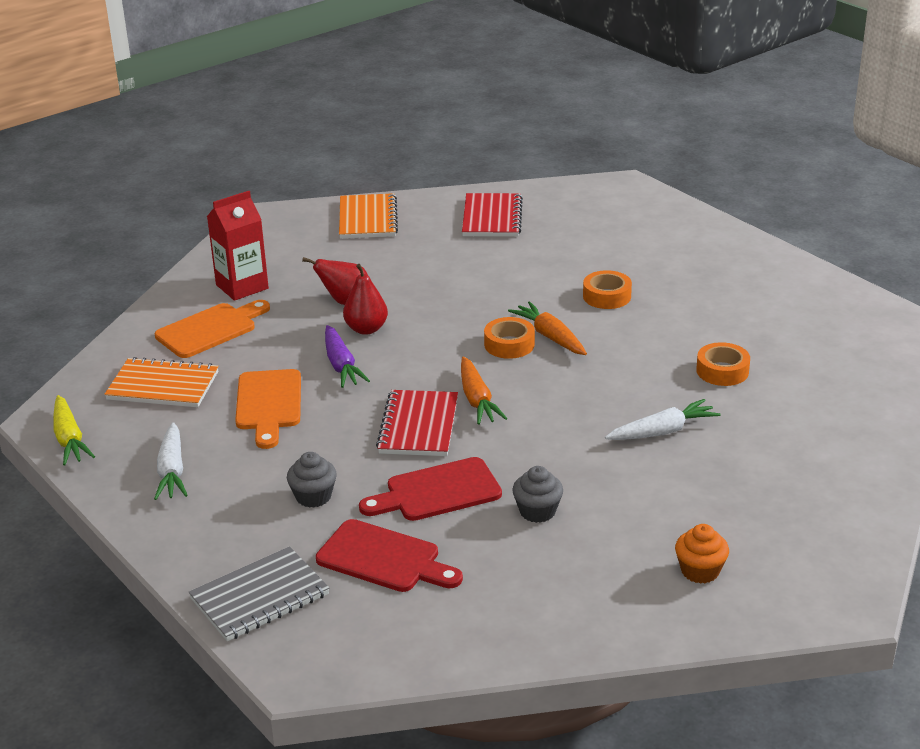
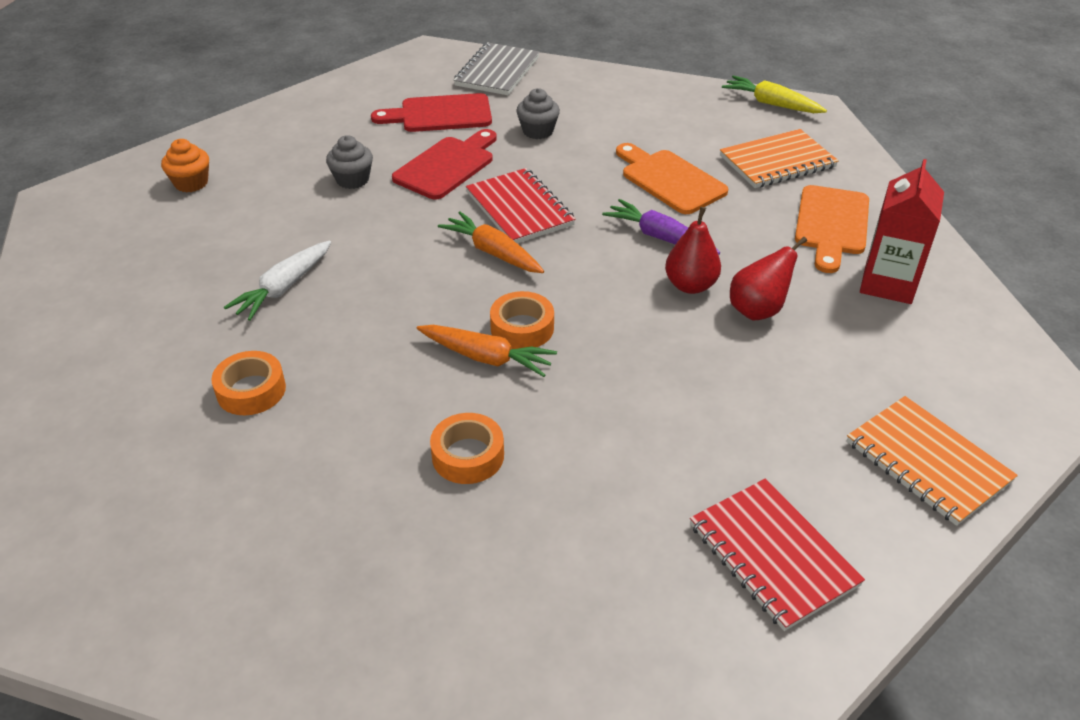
camera: 145 degrees right, 10 degrees up
white carrot [154,422,188,500] -> none

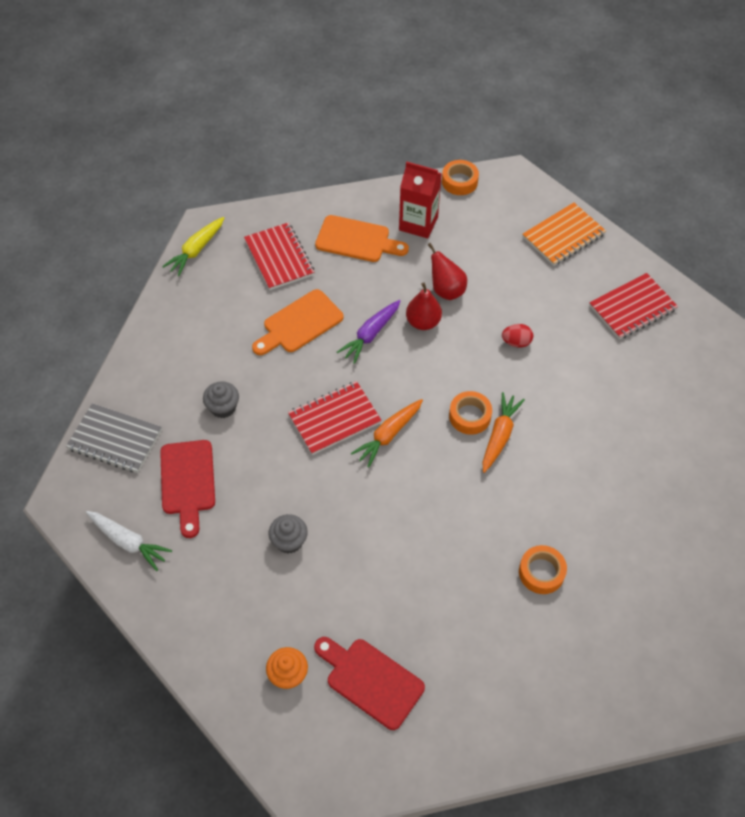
camera: 90 degrees left, 15 degrees up
white carrot [224,240,331,321] -> white carrot moved to [86,511,172,571]
red cutting board [392,129,497,199] -> red cutting board moved to [314,637,425,730]
orange tape [430,413,504,484] -> orange tape moved to [442,160,479,195]
orange notebook [720,129,839,188] -> red notebook [244,223,314,290]
none -> red egg [502,324,533,348]

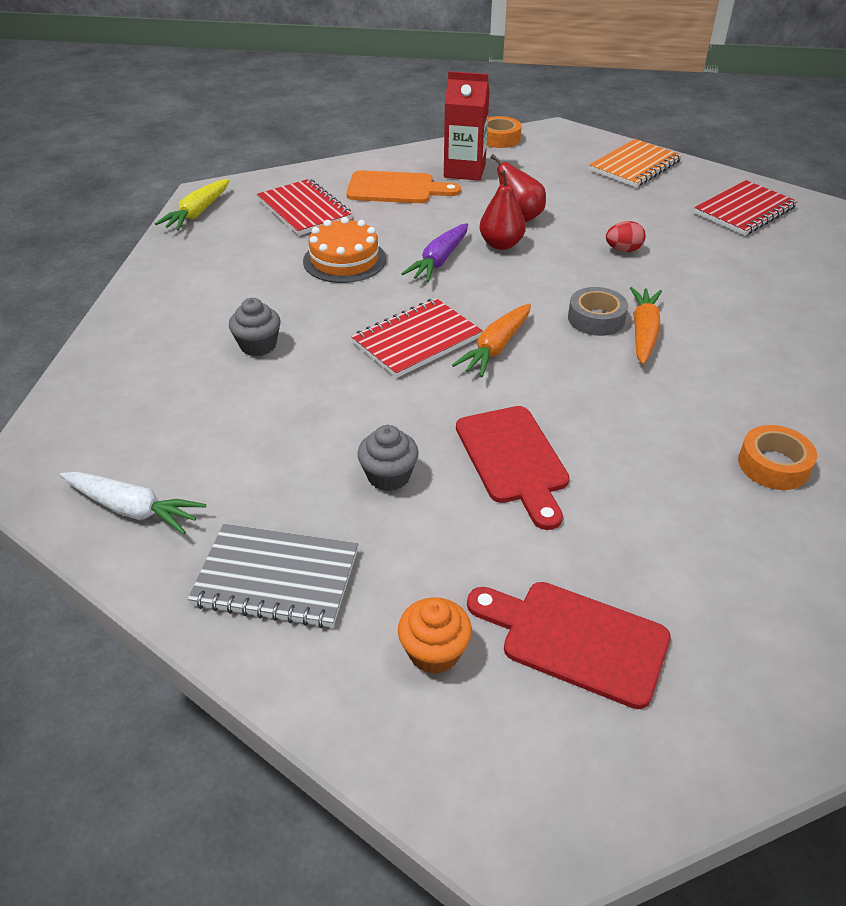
camera: 10 degrees left, 15 degrees down
grey notebook [66,403,162,473] -> grey notebook moved to [188,524,358,628]
red cutting board [160,440,215,538] -> red cutting board moved to [456,406,570,530]
orange cutting board [252,289,344,355] -> orange cake [303,217,386,283]
orange tape [449,391,492,435] -> grey tape [568,287,628,336]

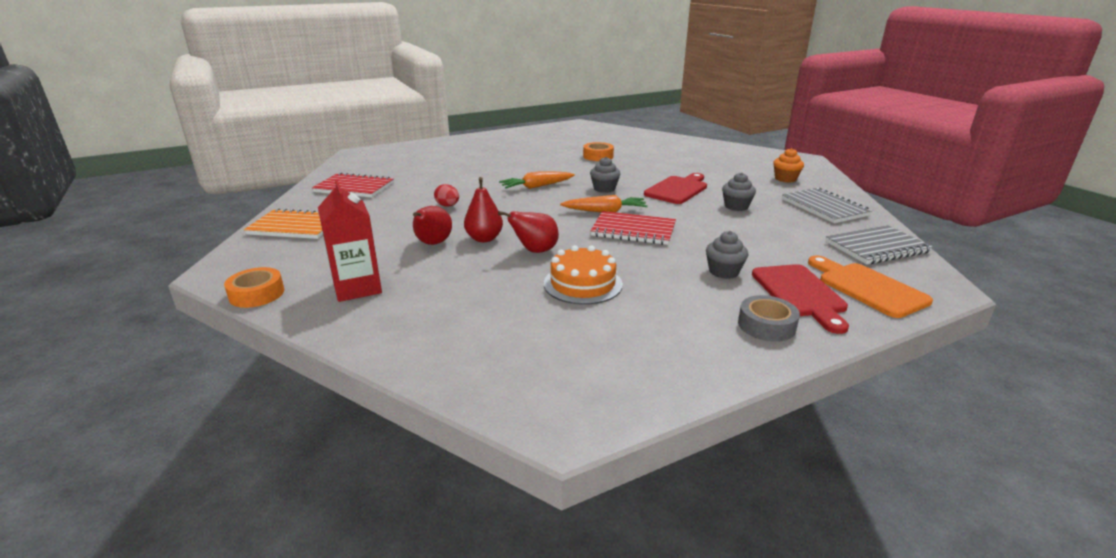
camera: 125 degrees left, 15 degrees down
white carrot [60,472,206,534] -> grey notebook [825,225,933,264]
yellow carrot [155,179,229,230] -> none
red notebook [257,179,352,236] -> none
orange cutting board [346,170,461,203] -> orange cutting board moved to [808,255,933,318]
purple carrot [401,223,468,282] -> red pear [498,211,559,253]
red cutting board [467,582,671,709] -> red cutting board moved to [752,264,849,334]
grey tape [568,287,628,336] -> grey tape moved to [738,295,800,342]
none -> grey cupcake [590,157,620,193]

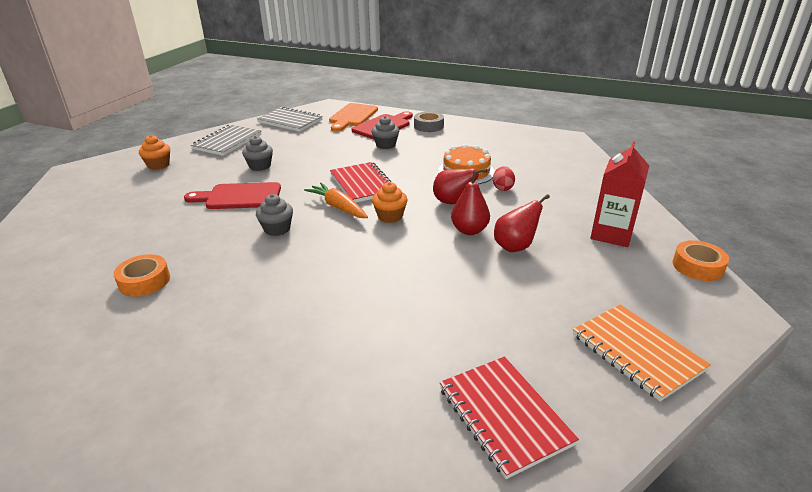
camera: 130 degrees left, 5 degrees up
red egg [434,184,459,207] -> red egg moved to [493,166,515,191]
orange carrot [499,171,575,189] -> none
none -> orange cupcake [372,182,407,223]

